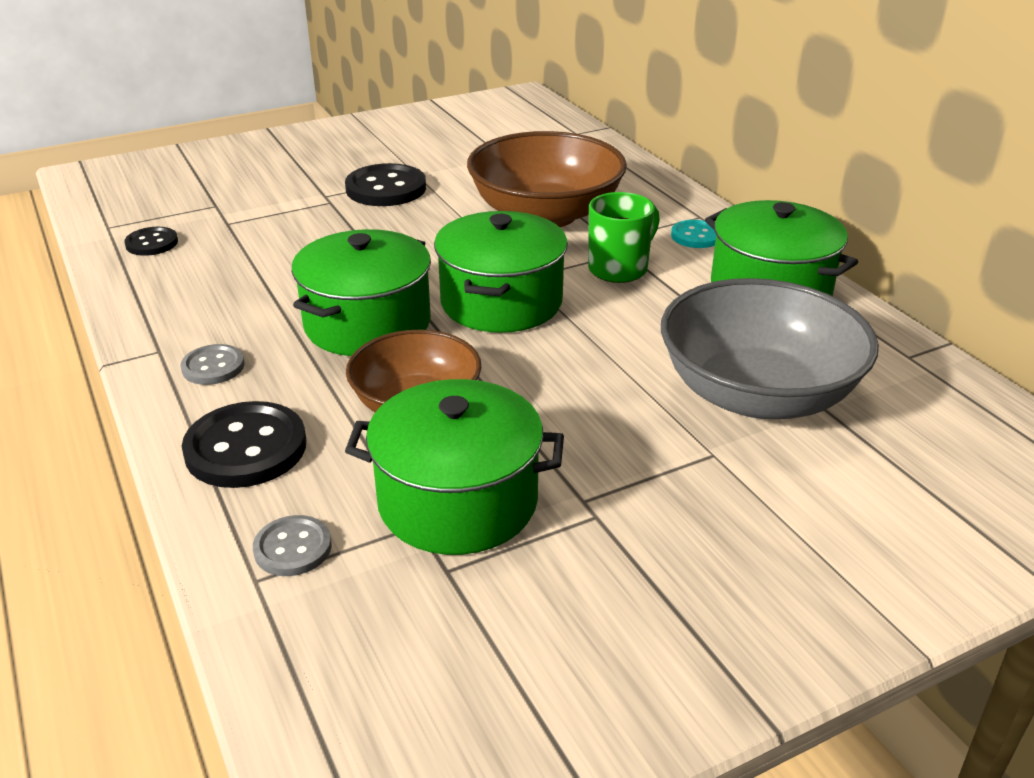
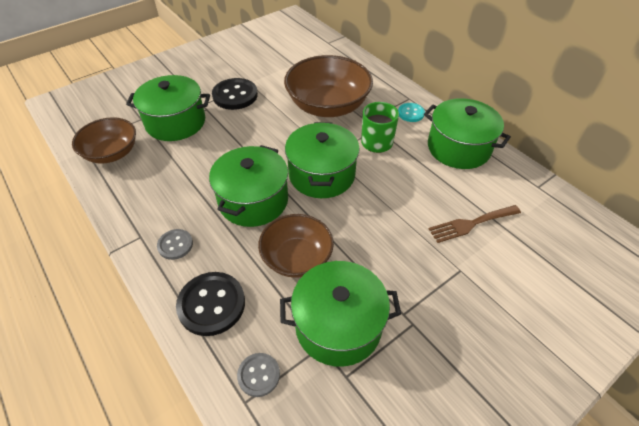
camera: 10 degrees left, 15 degrees up
black button [124,227,178,256] -> brown bowl [72,117,136,164]
grey bowl [661,278,879,419] -> brown fork [429,205,521,243]
none -> green pot [126,75,210,141]

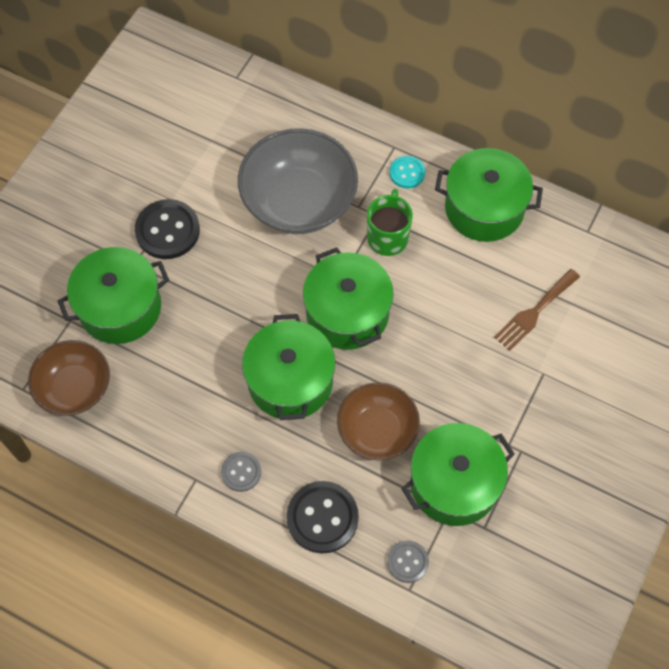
camera: 25 degrees left, 15 degrees up
brown bowl [284,55,373,117] -> grey bowl [238,128,358,234]

